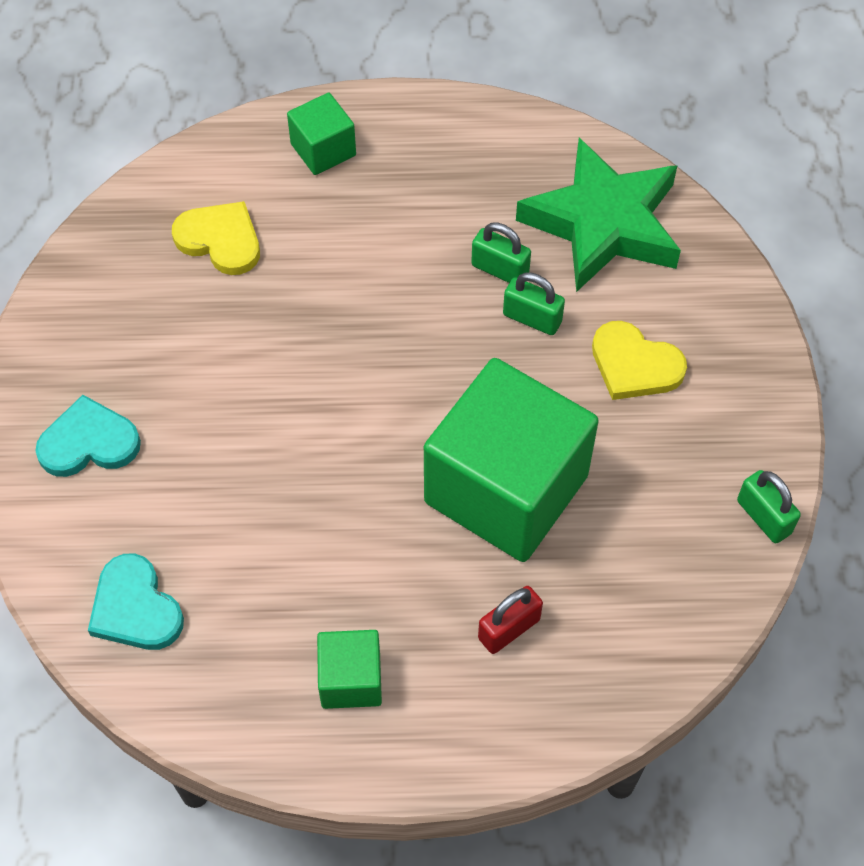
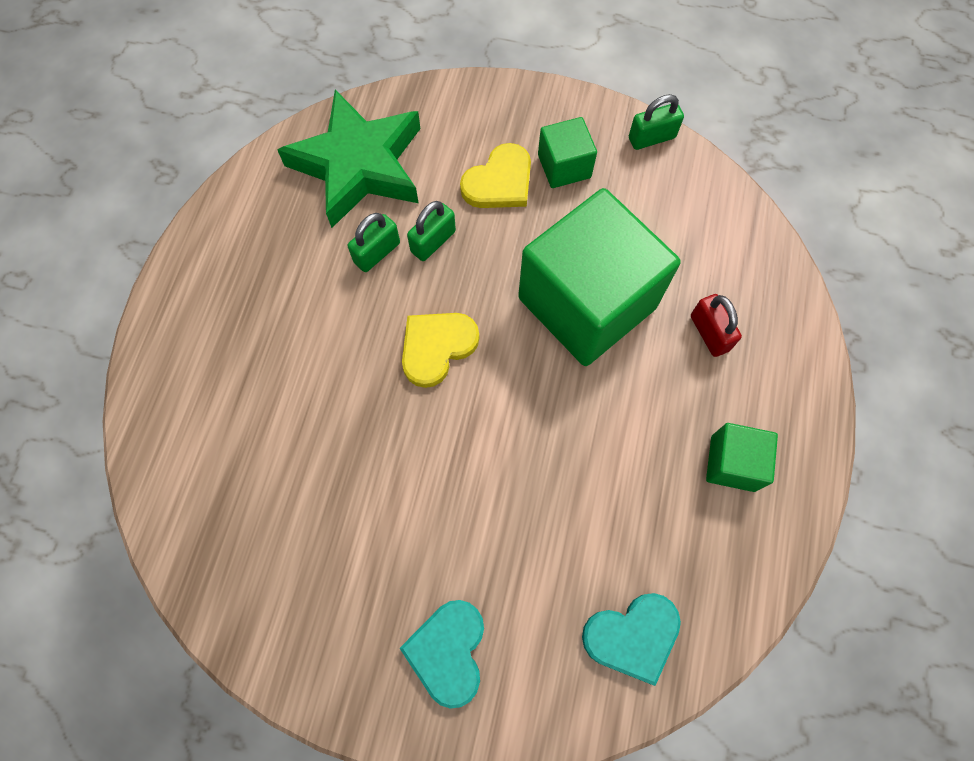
camera: 75 degrees left, 10 degrees up
yellow heart [172,201,260,275] -> yellow heart moved to [402,313,479,388]
green cube [287,93,356,175] -> green cube moved to [538,117,597,188]

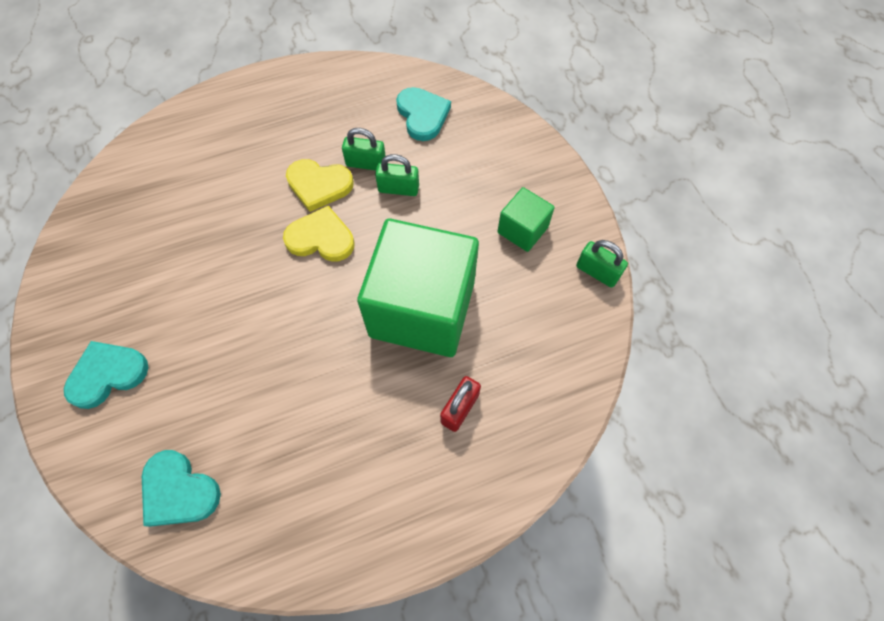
camera: 55 degrees right, 5 degrees down
green star [277,90,421,228] -> turquoise heart [396,87,451,141]
yellow heart [460,143,531,208] -> yellow heart moved to [286,159,354,212]
green cube [706,423,778,492] -> none

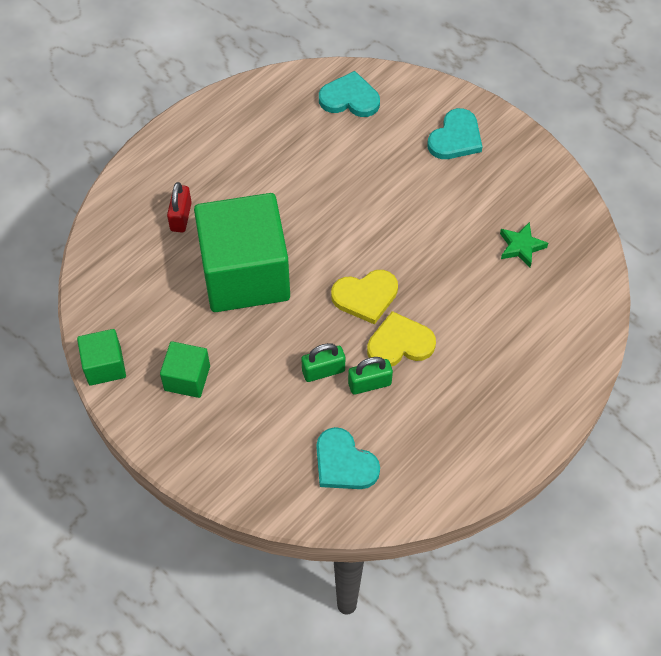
camera: 155 degrees right, 5 degrees down
green padlock [576,240,628,288] -> green cube [77,329,126,386]
none -> green star [500,222,548,268]

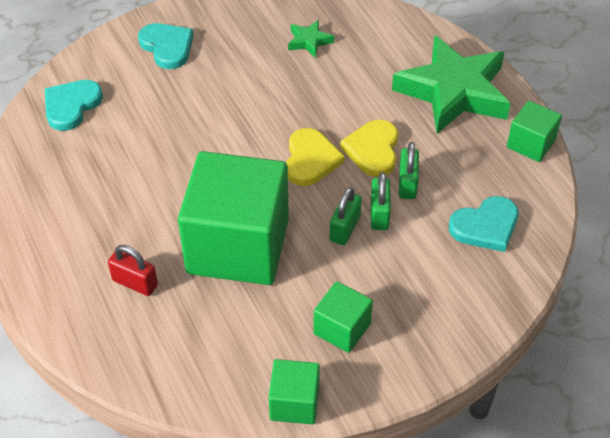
camera: 70 degrees left, 10 degrees down
none -> green padlock [329,187,362,245]
none -> green star [392,35,511,134]
none -> green cube [507,101,562,162]

